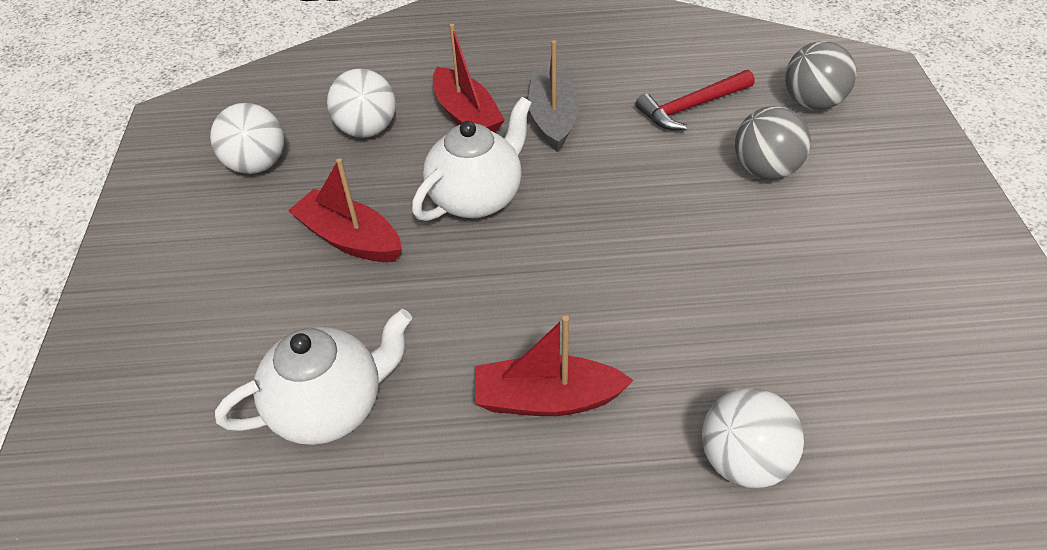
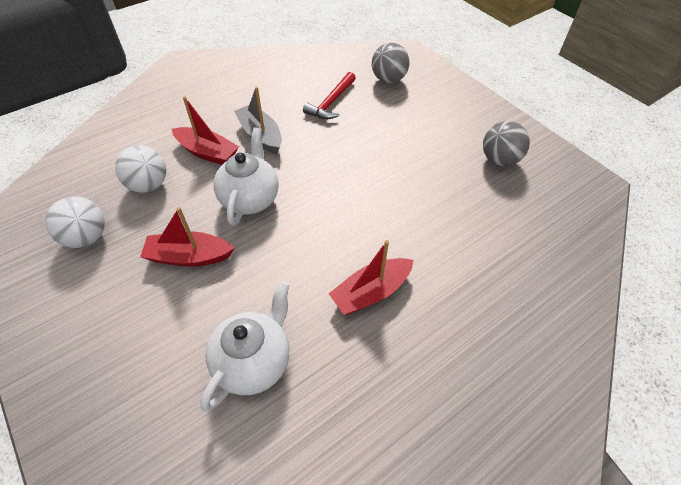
camera: 35 degrees left, 5 degrees up
white ball [702,388,804,488] -> none
grey ball [735,106,811,180] -> grey ball moved to [483,121,530,166]

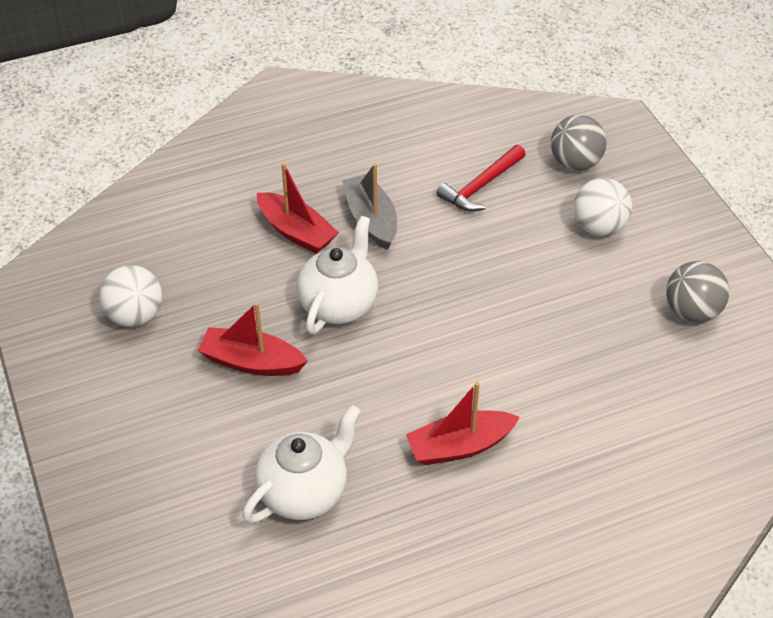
camera: 15 degrees right, 5 degrees down
white ball [115,145,166,193] -> white ball moved to [574,178,632,236]

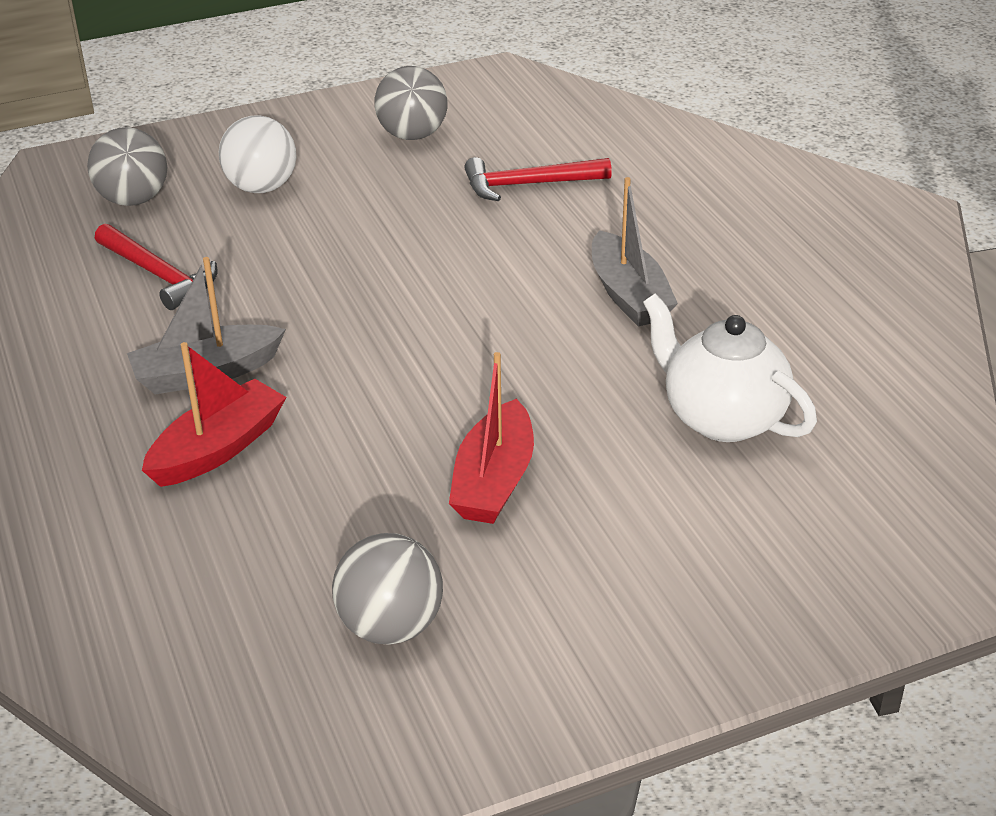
camera: 90 degrees left, 10 degrees down
white ball [99,265,162,327] -> grey ball [332,533,443,645]
white teapot [297,216,378,334] -> none
red boat [406,382,520,465] -> grey boat [592,177,678,326]
none -> red hammer [464,157,612,201]

